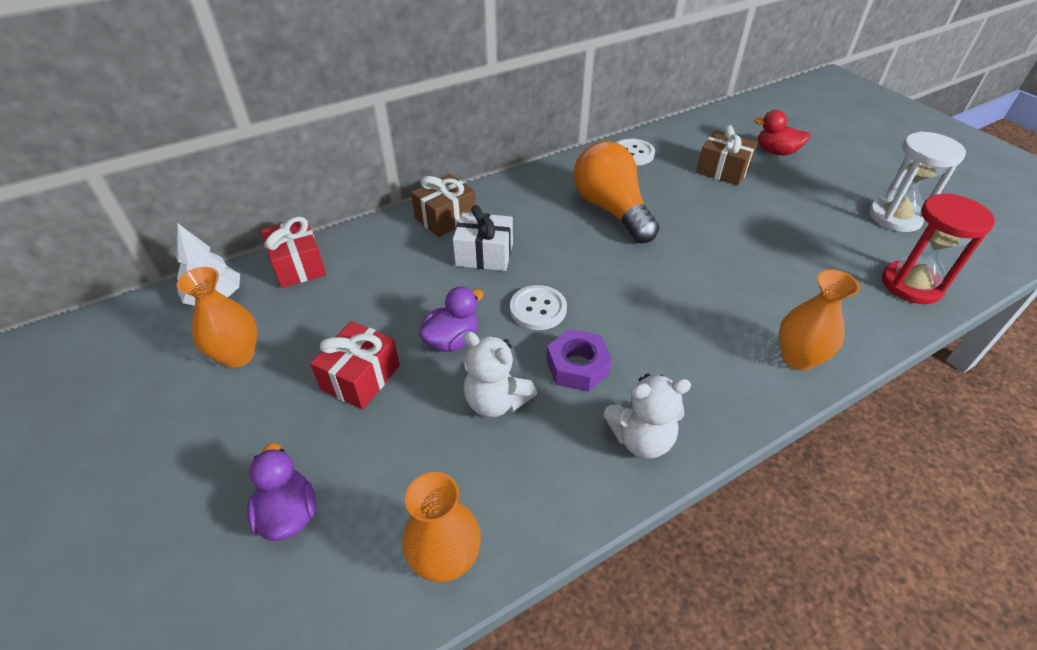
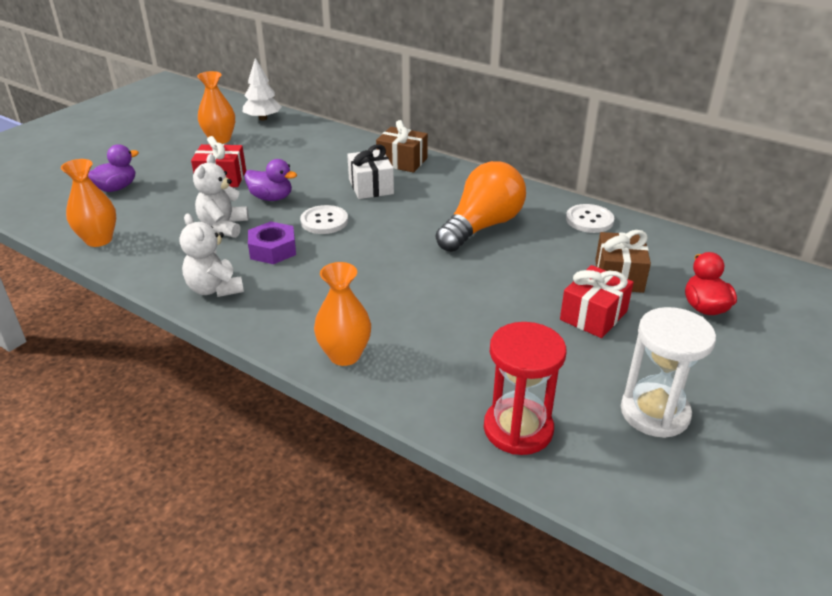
camera: 65 degrees right, 10 degrees down
red gift [261,216,326,288] -> red gift moved to [560,265,634,338]

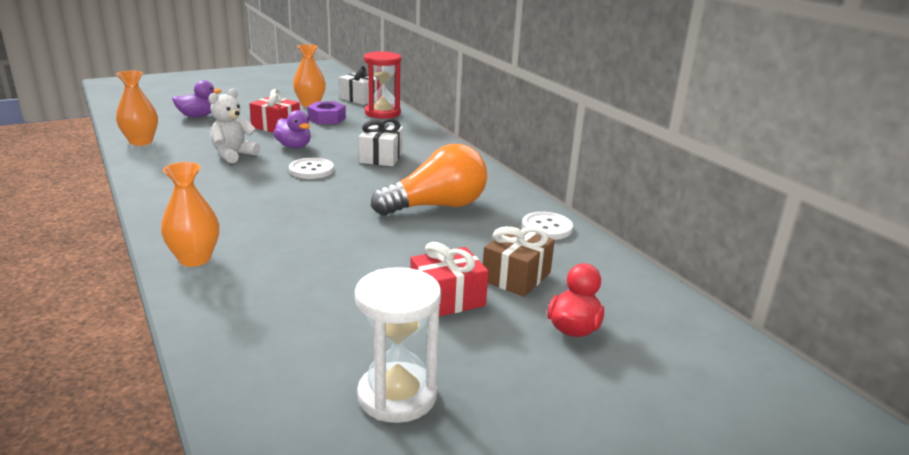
camera: 25 degrees right, 10 degrees down
white teddy bear [179,213,244,297] -> none
white tree [243,58,282,121] -> white gift [339,66,377,105]
purple nut [248,221,296,264] -> purple nut moved to [307,101,346,124]
brown gift [376,120,428,173] -> none
red hourglass [484,322,566,455] -> red hourglass moved to [364,51,401,119]

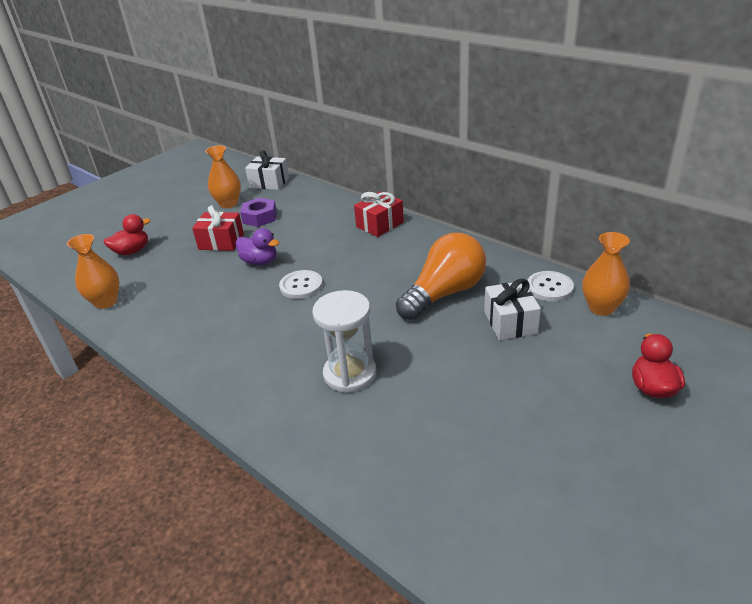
camera: 15 degrees left, 10 degrees up
orange vase [161,162,219,267] -> orange vase moved to [582,232,630,316]
purple duck [172,80,222,117] -> red duck [103,214,150,255]
white teddy bear [208,88,260,163] -> none
white hourglass [355,267,441,423] -> white hourglass moved to [312,290,376,393]
white gift [359,118,403,166] -> white gift moved to [484,279,541,340]
red hourglass [364,51,401,119] -> none
red gift [410,242,489,316] -> red gift moved to [354,191,404,237]
brown gift [483,226,555,297] -> none

